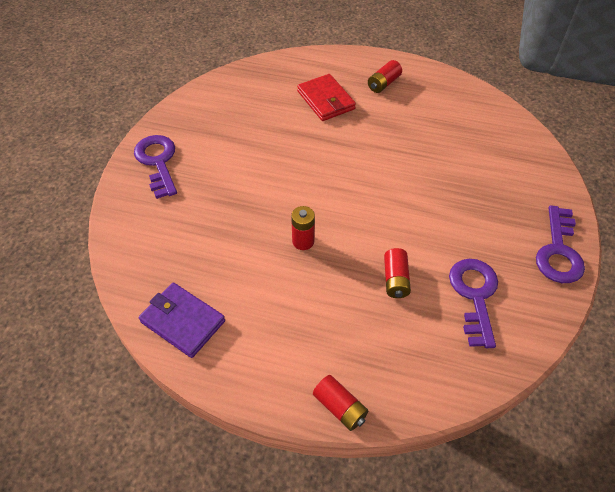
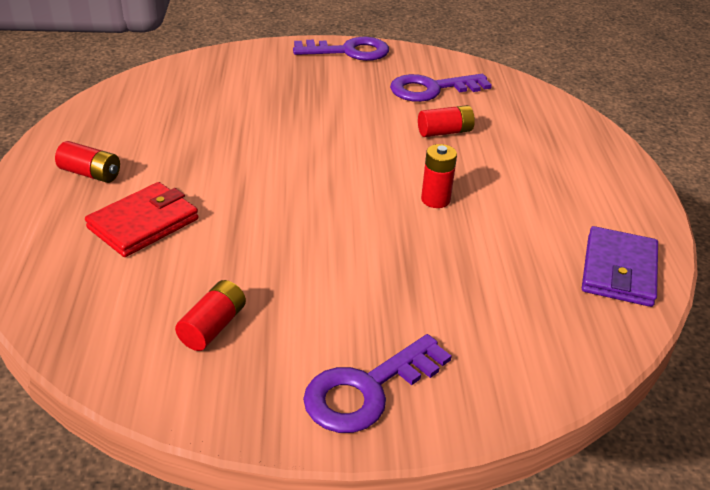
camera: 110 degrees left, 15 degrees down
red battery [313,375,368,431] -> red battery moved to [175,280,246,351]

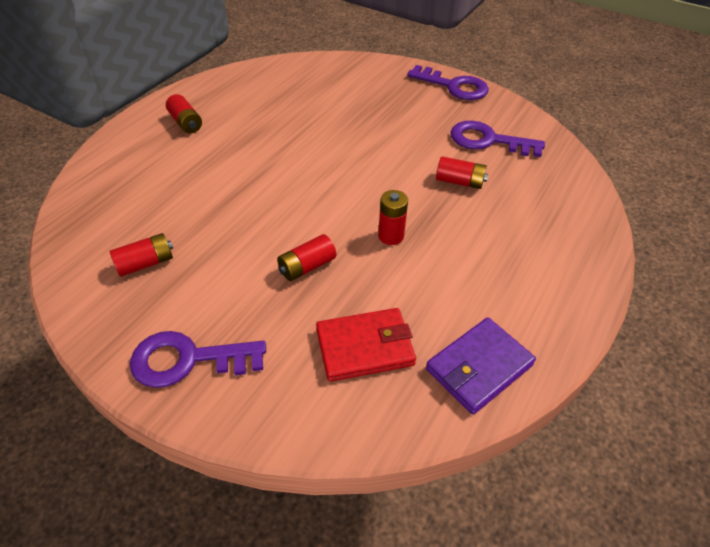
camera: 35 degrees right, 10 degrees up
red wallet [85,182,198,257] -> red wallet moved to [316,308,416,382]
none -> red battery [277,234,336,281]

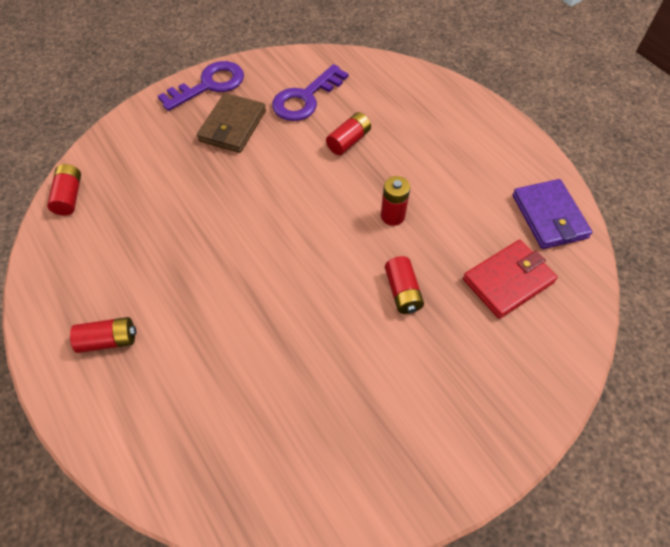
camera: 65 degrees left, 10 degrees up
red battery [110,233,173,277] -> red battery moved to [47,164,81,216]
purple key [130,331,266,388] -> none
red wallet [316,308,416,382] -> red wallet turned 45 degrees clockwise [463,240,558,319]
none -> brown wallet [197,93,266,153]

